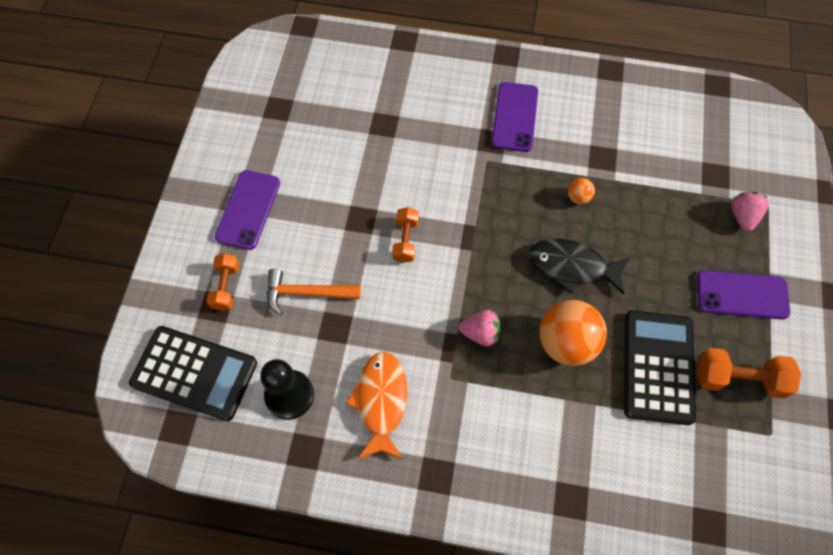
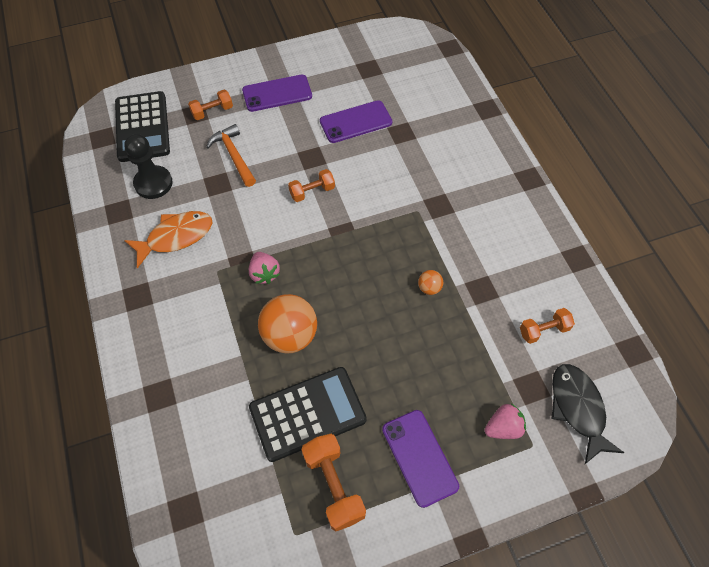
camera: 60 degrees right, 5 degrees down
purple phone [492,82,538,152] -> purple phone moved to [320,100,392,143]
black fish [529,239,630,295] -> black fish moved to [551,364,624,464]
none -> orange dumbbell [520,308,575,344]

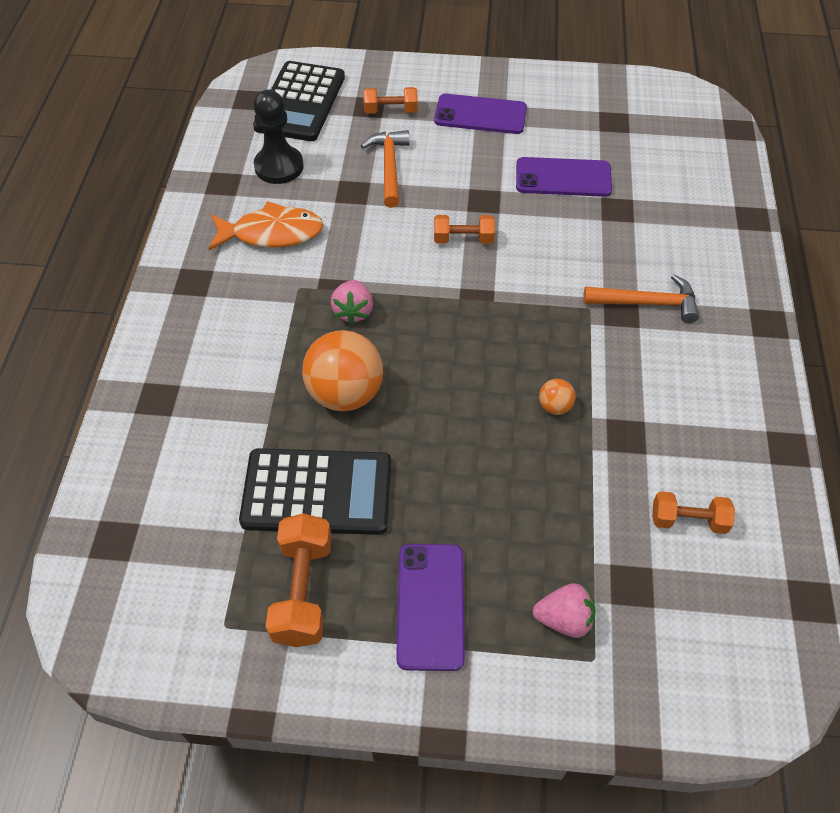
camera: 25 degrees right, 5 degrees down
black fish [551,364,624,464] -> none
none -> orange hammer [583,274,699,323]

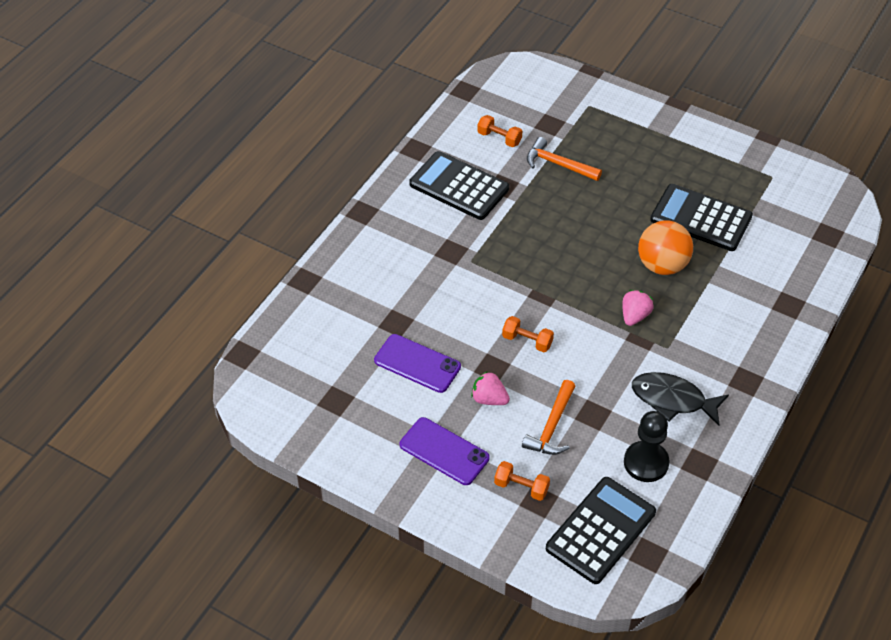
camera: 155 degrees left, 5 degrees down
orange fish [208,201,324,250] -> black fish [632,372,729,426]
orange dumbbell [266,513,332,647] -> none
purple phone [396,544,465,671] -> none
pink strawberry [533,583,596,638] -> pink strawberry moved to [471,371,510,405]
orange ball [539,379,575,415] -> none
orange hammer [583,274,699,323] -> orange hammer moved to [527,137,602,181]
none -> black calculator [409,151,509,220]

